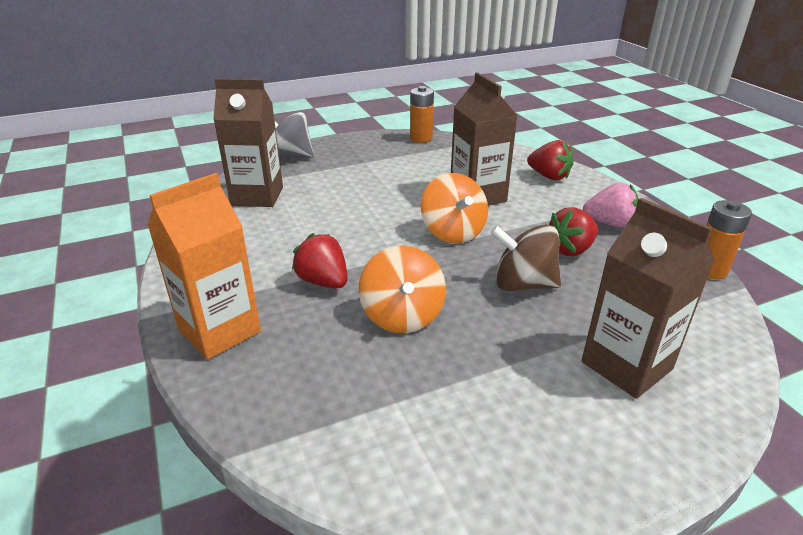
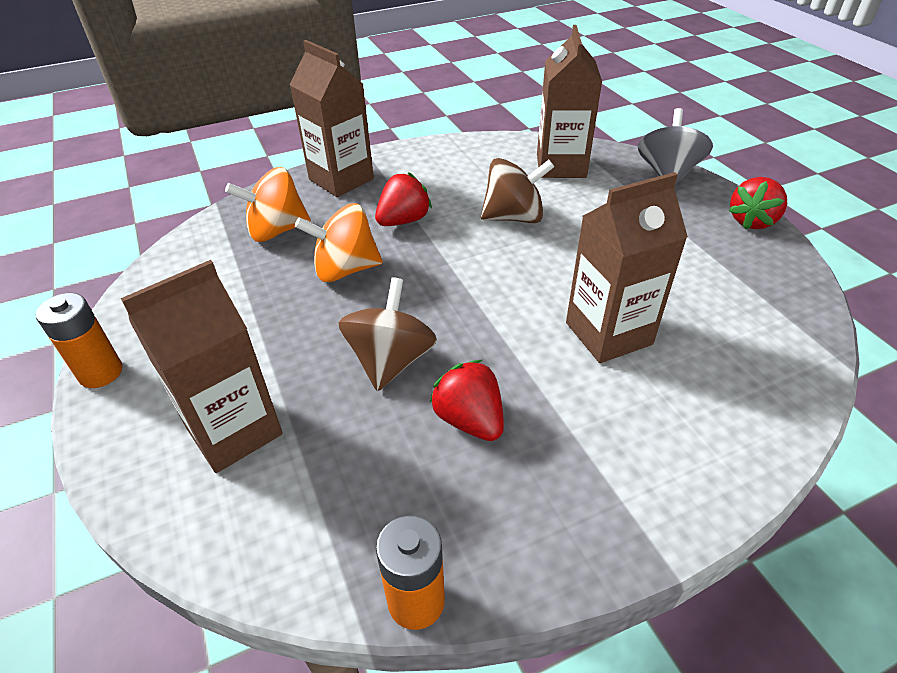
camera: 90 degrees right, 10 degrees up
orange carton [147,173,261,360] -> brown carton [290,40,374,197]
orange battery [410,86,434,143] -> orange battery moved to [36,293,123,388]
orange spinning top [421,173,488,244] -> orange spinning top moved to [225,167,311,242]
red strawberry [527,140,574,180] -> red strawberry moved to [728,177,787,230]
pink strawberry [583,182,639,228] -> none
none -> brown spinning top [481,158,554,223]

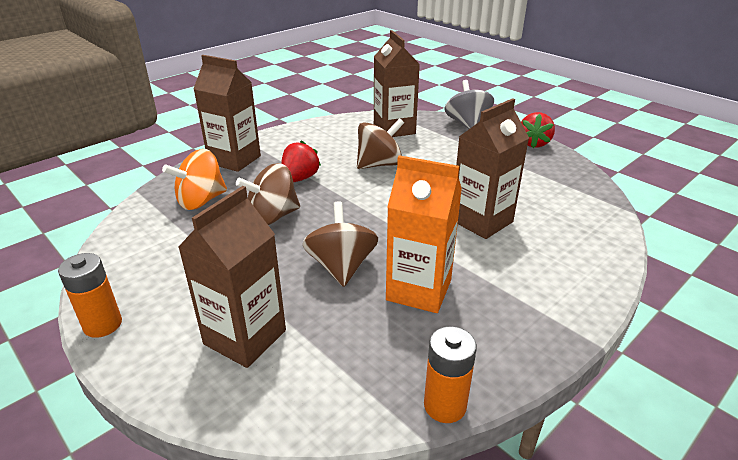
camera: 20 degrees left, 10 degrees down
orange spinning top [295,203,383,282] -> brown spinning top [236,163,300,225]
red strawberry [429,360,504,441] -> orange carton [386,155,462,313]

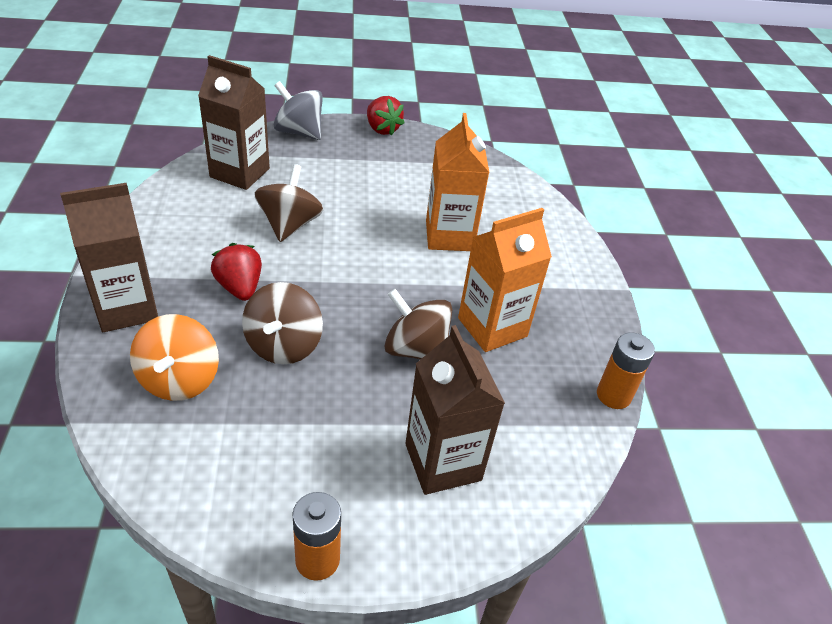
camera: 55 degrees left, 10 degrees up
brown carton [456,98,529,239] -> orange carton [426,113,490,251]

